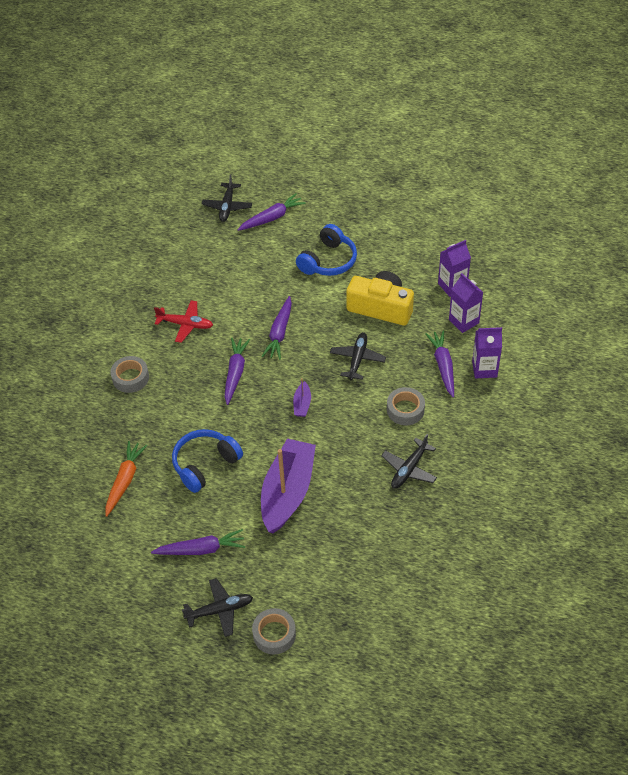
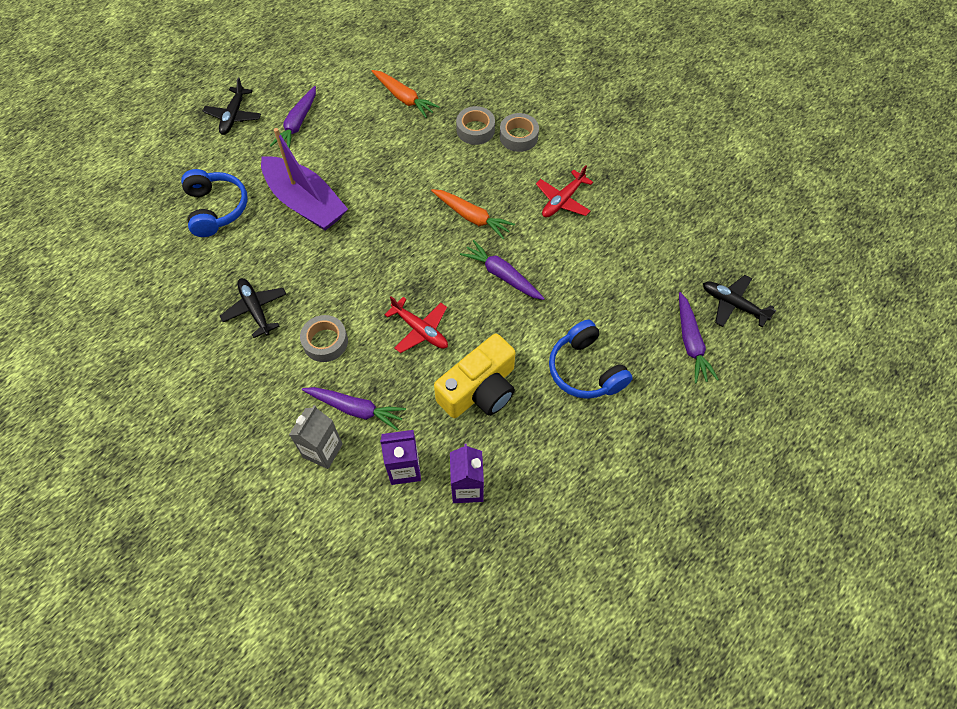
camera: 115 degrees right, 10 degrees up
blue headphones [172,429,243,493] -> blue headphones moved to [181,169,247,237]
purple carrot [224,338,250,405] -> orange carrot [431,189,515,239]
grey tape [252,608,296,654] -> grey tape moved to [456,106,495,145]
purple boat [293,378,311,417] -> none
black plane [330,332,386,381] -> red plane [384,296,448,353]
purple carton [472,327,502,379] -> grey carton [289,405,343,469]

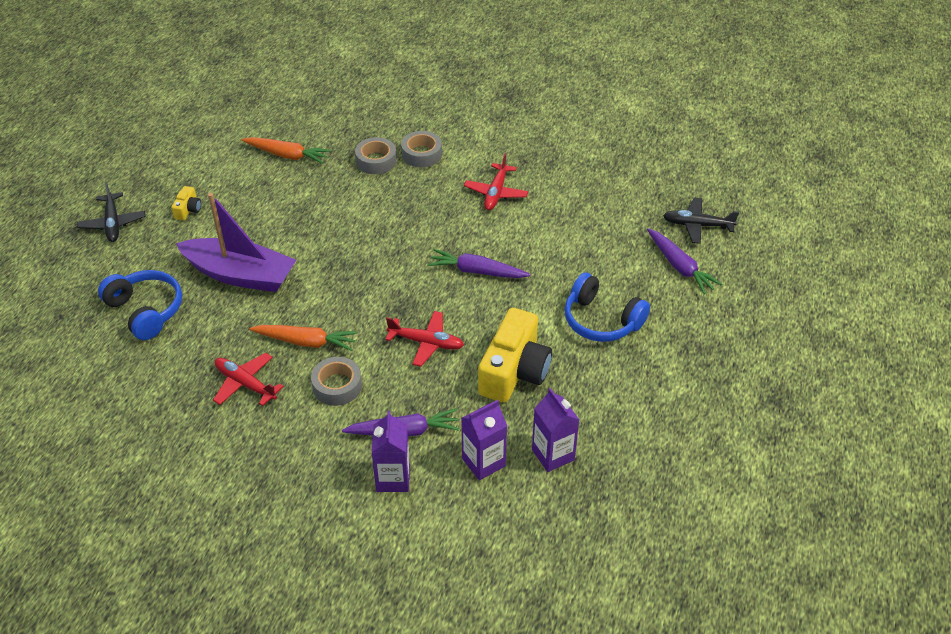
camera: 25 degrees left, 15 degrees down
black plane [220,278,286,338] -> red plane [213,353,284,406]
purple carrot [270,86,316,149] -> yellow camera [171,186,201,220]
grey carton [289,405,343,469] -> purple carton [371,410,410,492]
orange carrot [431,189,515,239] -> orange carrot moved to [249,325,358,351]

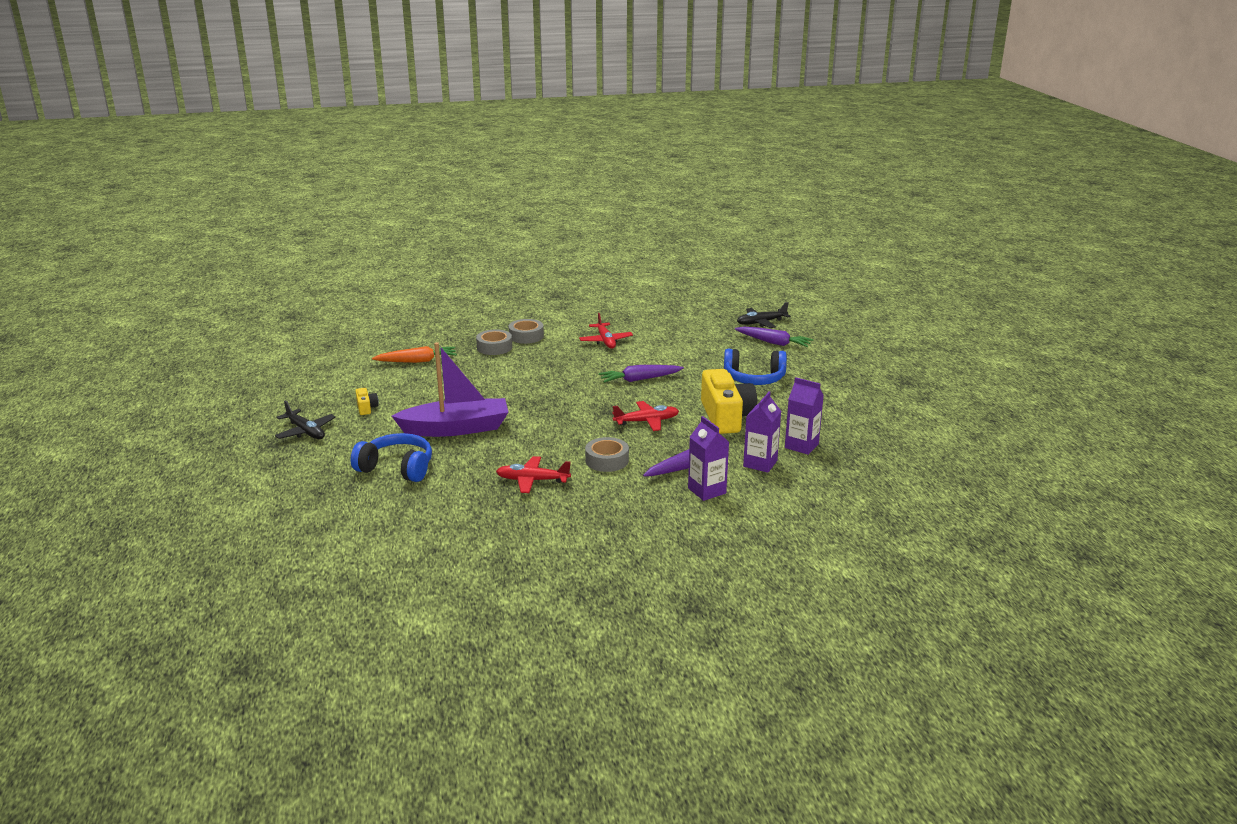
camera: 30 degrees left, 20 degrees down
orange carrot [249,325,358,351] -> none

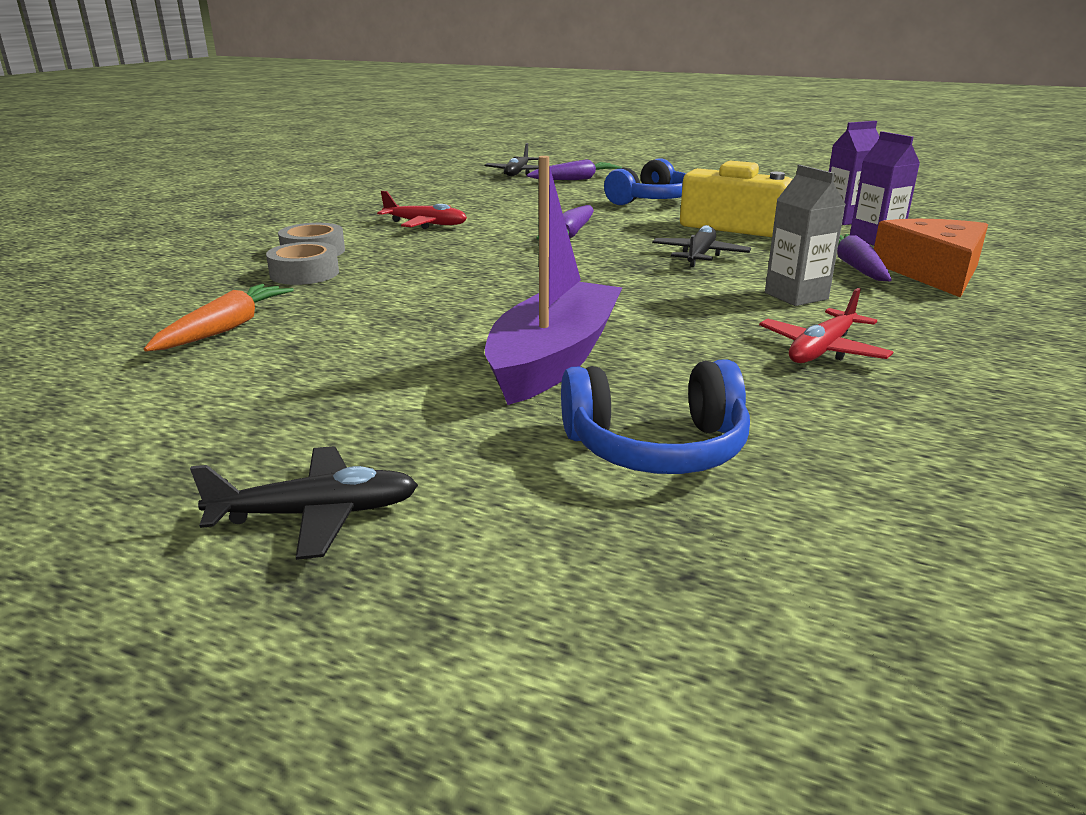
camera: 55 degrees left, 0 degrees up
blue headphones [351,433,432,482] -> blue headphones turned 150 degrees counterclockwise [561,359,750,474]
yellow camera [356,388,378,415] -> none
grey tape [585,437,629,472] -> grey carton [765,165,846,306]
red plane [612,401,679,431] -> black plane [652,225,751,267]
purple carton [688,416,729,501] -> orange cheese [874,219,988,298]

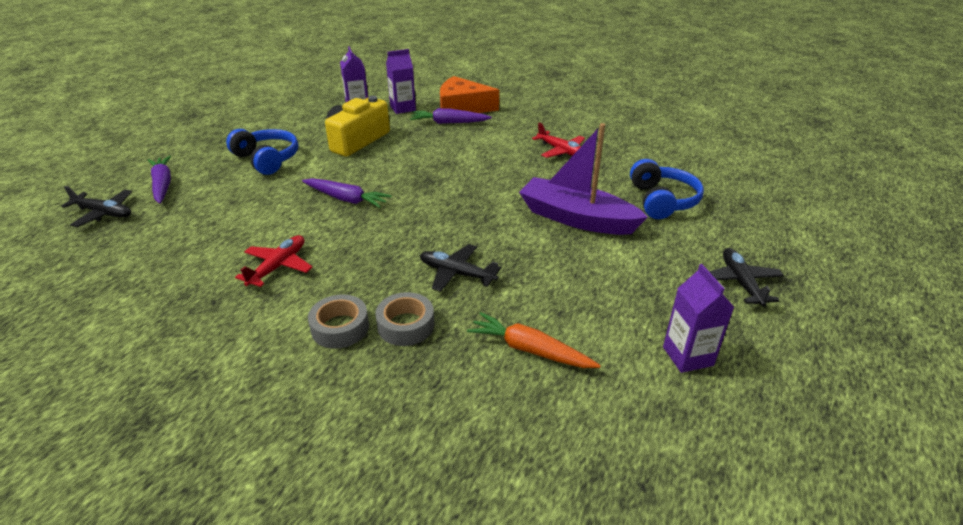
camera: 85 degrees left, 10 degrees up
black plane [652,225,751,267] -> black plane moved to [420,244,501,292]
grey carton [765,165,846,306] -> none
none -> purple carton [663,264,734,373]

